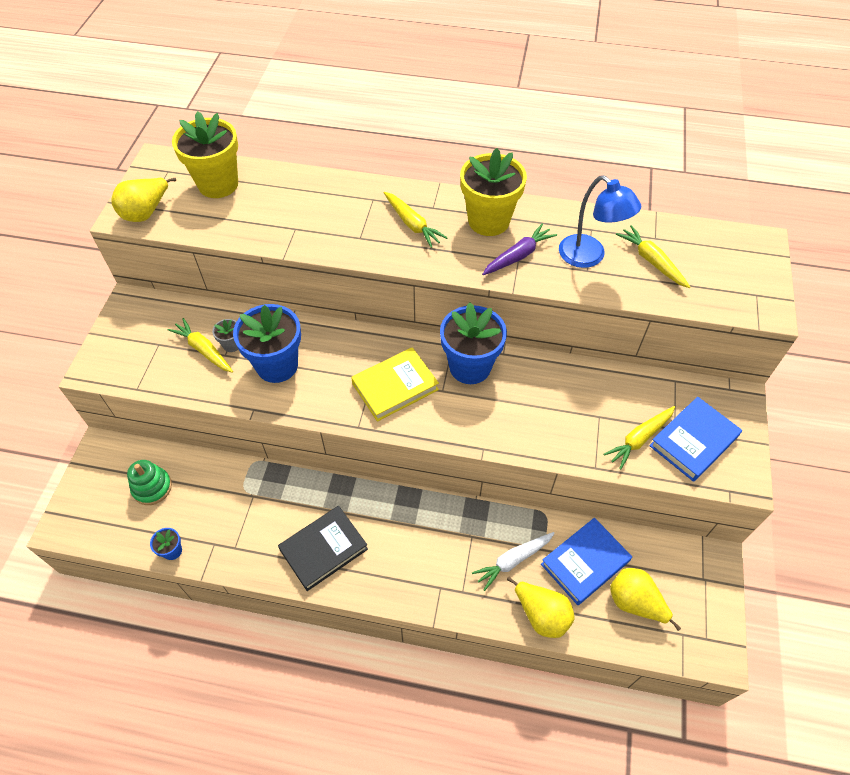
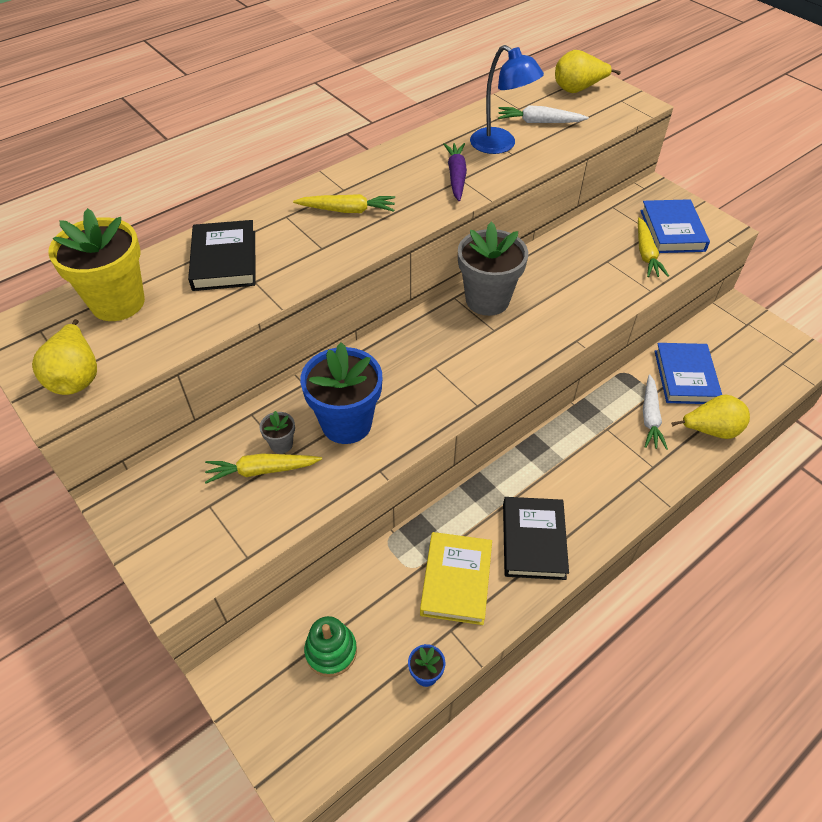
camera: 50 degrees left, 5 degrees down
yellow book [351,347,439,422] -> yellow book moved to [420,532,492,625]
blue flower pot [440,302,507,384] -> grey flower pot [458,222,528,316]
yellow flower pot [460,148,527,236] -> none
blue lamp [559,175,641,268] -> blue lamp turned 45 degrees clockwise [470,45,544,154]
yellow pear [610,568,681,631] -> yellow pear moved to [555,50,621,93]
yellow carrot [616,225,690,288] -> white carrot [498,105,589,123]
none -> black book [188,220,255,291]

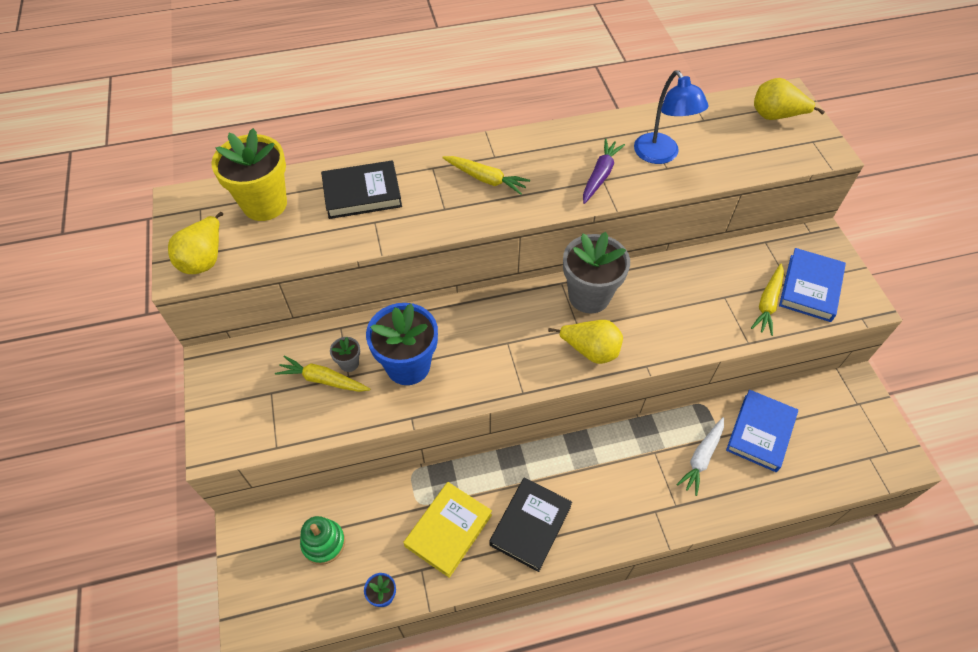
camera: 25 degrees right, 5 degrees up
black book [188,220,255,291] -> black book turned 60 degrees clockwise [321,160,402,219]
white carrot [498,105,589,123] -> none
yellow pear [671,395,750,439] -> yellow pear moved to [548,320,623,364]

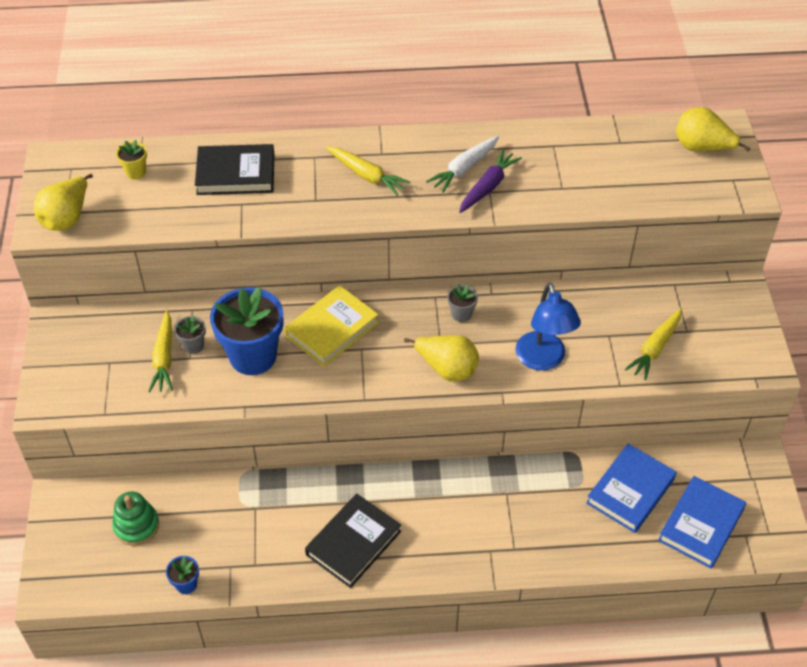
camera: 10 degrees right, 5 degrees down
yellow flower pot [211,128,287,221] -> yellow flower pot [116,140,147,180], size x0.44
yellow carrot [275,355,371,392] -> yellow carrot turned 120 degrees counterclockwise [148,310,173,392]
yellow book [403,482,492,578] -> yellow book moved to [285,285,379,367]
grey flower pot [563,232,630,314] -> grey flower pot [447,284,478,322], size x0.44
blue lamp [634,70,708,164] -> blue lamp moved to [515,283,581,371]
white carrot [676,417,724,496] -> white carrot moved to [426,136,499,193]
blue book [779,248,846,322] -> blue book moved to [658,476,746,569]

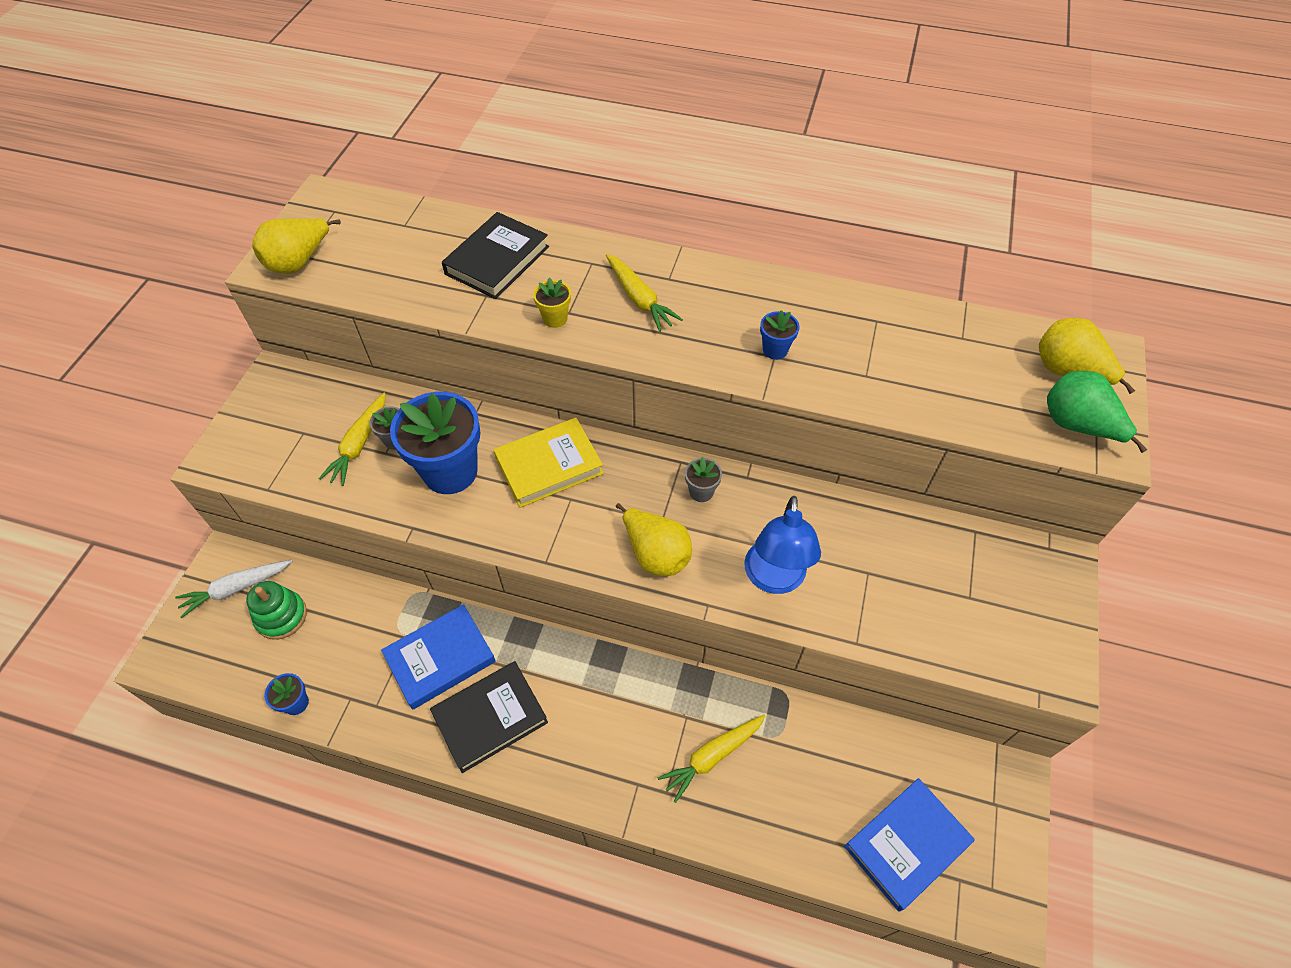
camera: 20 degrees right, 5 degrees up
yellow flower pot [116,140,147,180] -> yellow flower pot moved to [533,278,571,328]
black book [195,144,274,195] -> black book turned 75 degrees counterclockwise [442,212,549,299]
white carrot [426,136,499,193] -> white carrot moved to [175,560,293,618]
purple carrot [459,149,522,213] -> blue flower pot [760,310,799,360]
blue book [586,444,677,533] -> blue book moved to [381,604,496,710]
yellow carrot [625,308,682,380] -> yellow carrot moved to [658,715,766,803]
none -> green pear [1047,371,1147,453]

